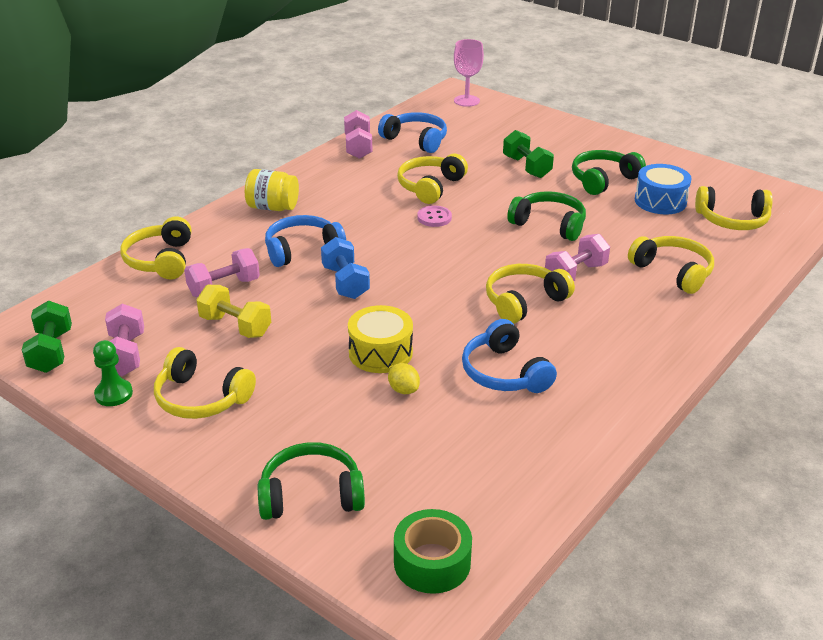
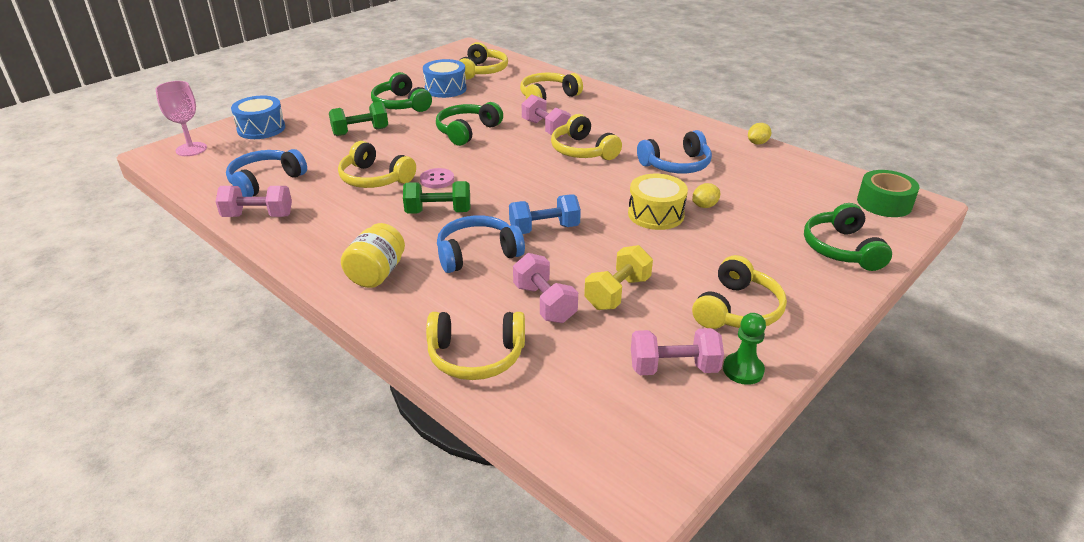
camera: 85 degrees left, 0 degrees up
green dumbbell [22,300,72,373] -> green dumbbell moved to [403,181,470,214]
blue headphones [265,215,346,267] -> blue headphones turned 90 degrees clockwise [437,215,525,273]
none -> blue drum [231,96,285,139]
none -> yellow lemon [748,123,771,145]

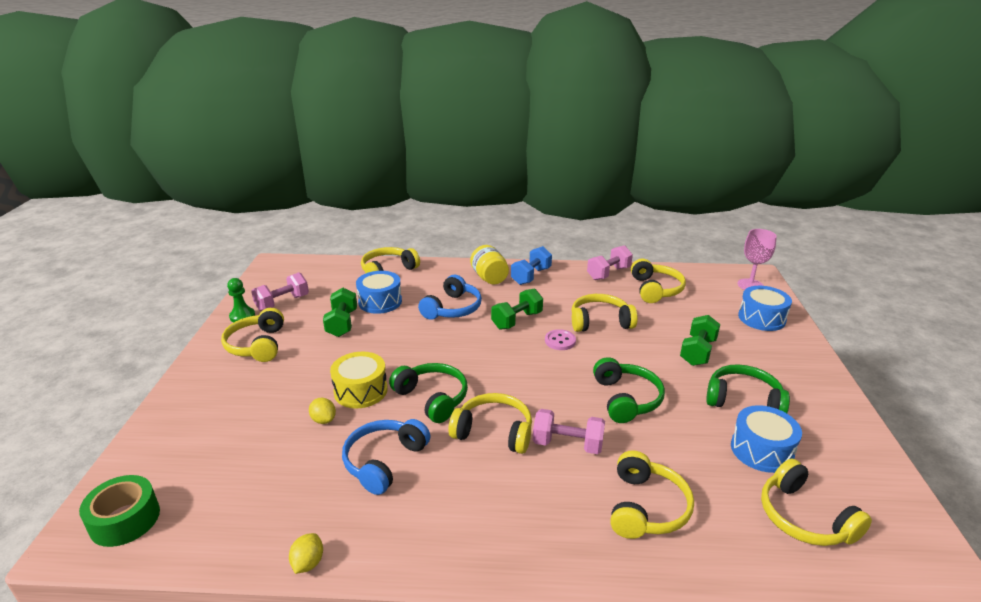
camera: 140 degrees right, 5 degrees down
blue headphones [226,149,307,197] -> yellow headphones [631,259,686,303]
blue dumbbell [509,194,581,234] -> blue dumbbell moved to [511,246,552,285]
pink dumbbell [513,253,578,323] -> blue drum [356,271,402,314]
yellow dumbbell [584,245,653,310] -> green dumbbell [323,288,357,337]
yellow lemon [692,183,720,208] -> yellow lemon turned 60 degrees counterclockwise [309,398,336,424]
green headphones [804,203,892,271] -> green headphones moved to [389,363,468,423]

